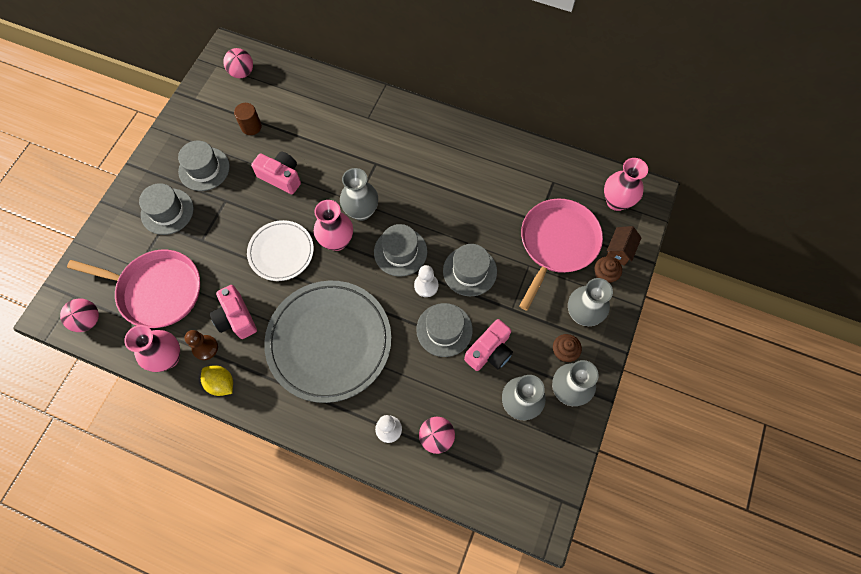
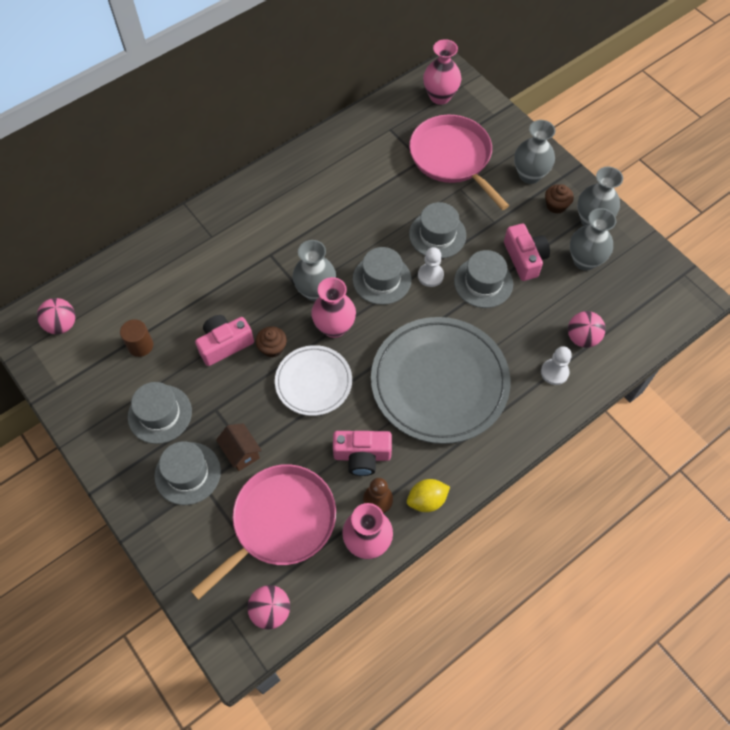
camera: 60 degrees left, 5 degrees down
brown cupcake [595,257,622,283] -> brown cupcake moved to [256,326,287,358]
brown house [606,226,642,266] -> brown house moved to [216,423,262,471]

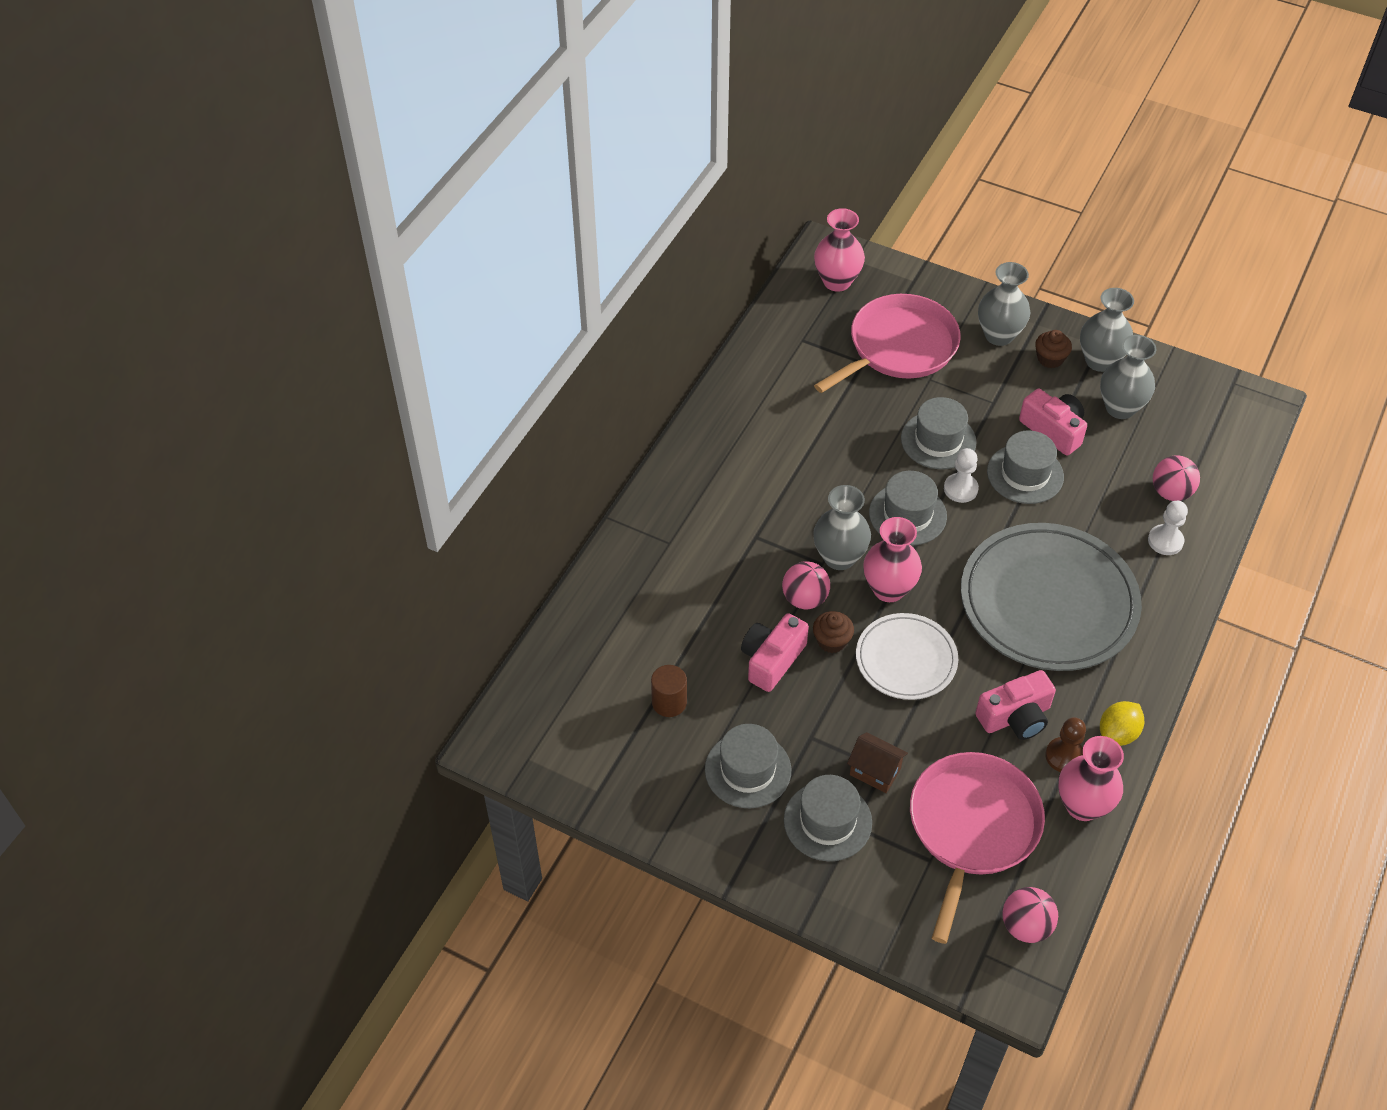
camera: 25 degrees left, 10 degrees down
pink ball [37,298,76,334] -> pink ball moved to [782,561,830,609]
pink pan [409,115,509,210] -> pink pan turned 105 degrees clockwise [814,294,961,393]

